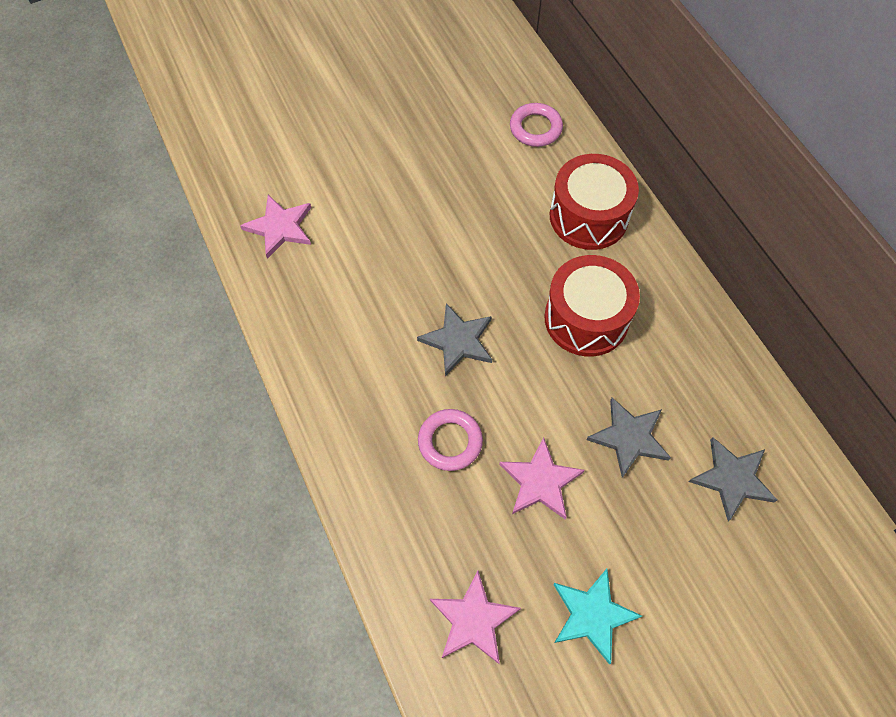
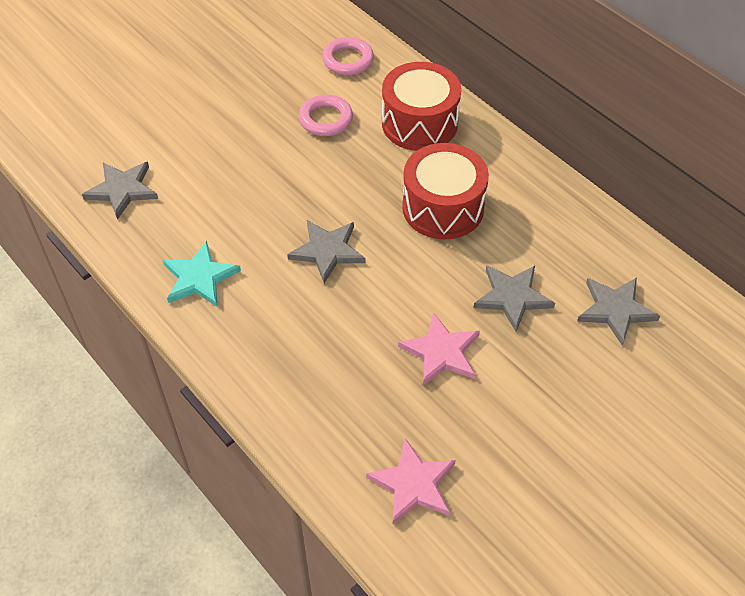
camera: 15 degrees left, 10 degrees down
pink star [240,195,311,259] -> grey star [82,162,158,220]
pink ring [418,409,483,471] -> pink ring moved to [299,95,353,136]
turquoise star [553,569,642,664] -> turquoise star moved to [163,241,241,307]

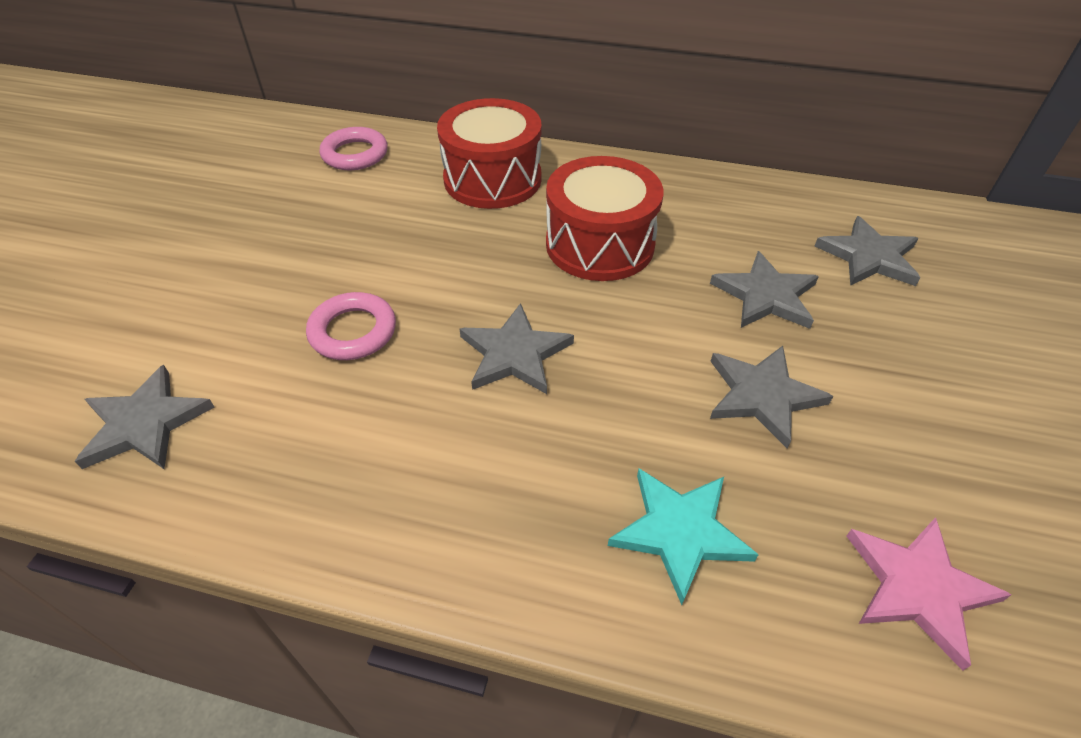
camera: 35 degrees left, 5 degrees down
turquoise star [163,241,241,307] -> turquoise star moved to [608,468,759,605]
pink ring [299,95,353,136] -> pink ring moved to [306,292,396,360]
pink star [398,312,480,386] -> grey star [710,346,833,448]

